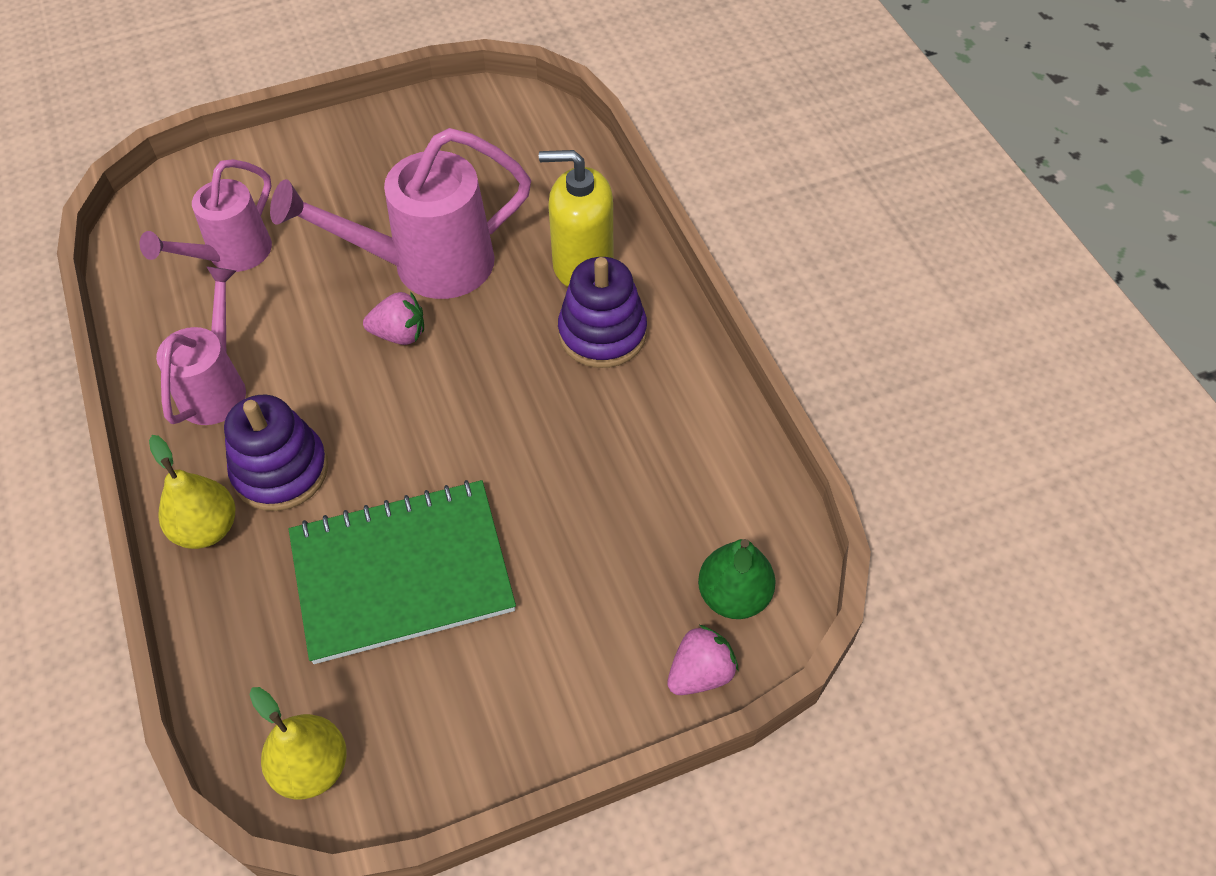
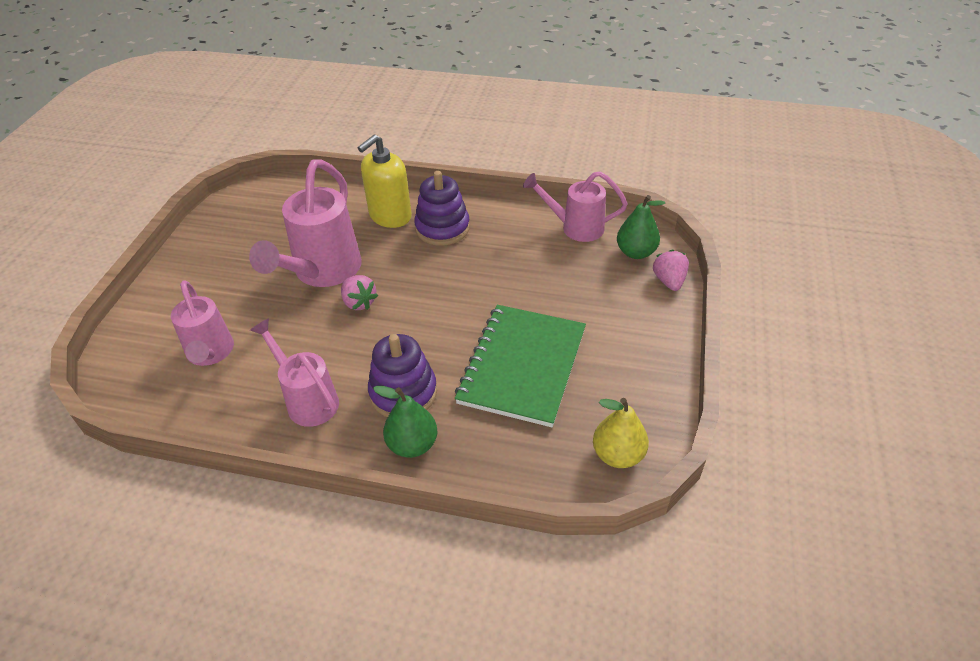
camera: 55 degrees left, 10 degrees down
yellow pear [149,435,236,549] -> green pear [373,386,437,458]
pink strawberry [363,292,424,345] -> pink strawberry turned 105 degrees clockwise [341,275,378,310]
none -> pink watering can [523,171,628,242]

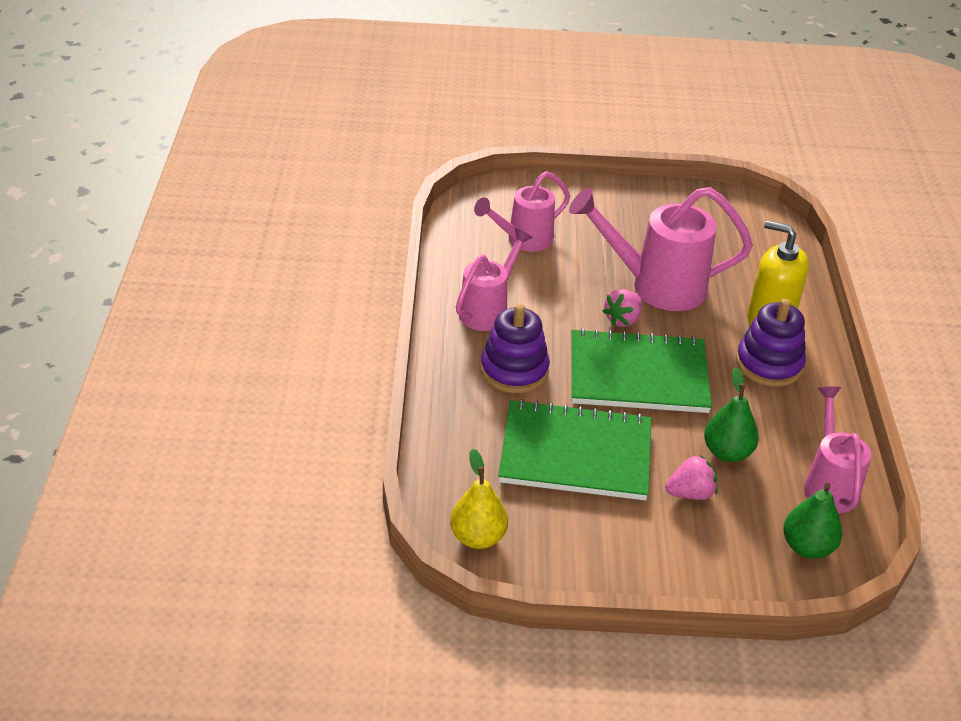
camera: 75 degrees right, 5 degrees down
green pear [373,386,437,458] -> green pear moved to [704,367,759,462]
pink strawberry [653,250,689,291] -> pink strawberry moved to [665,455,717,500]
none -> green notebook [571,328,712,413]

